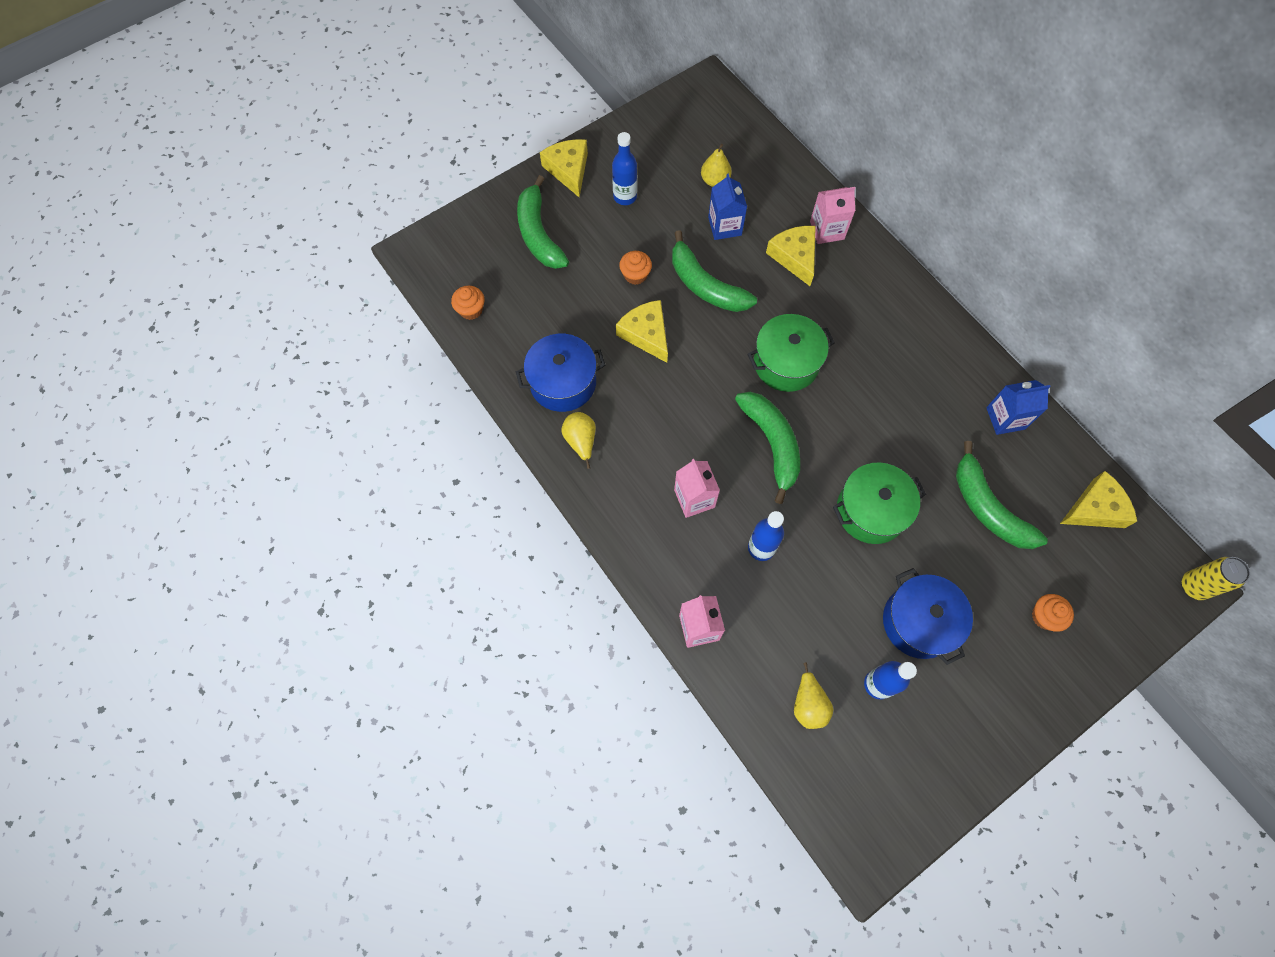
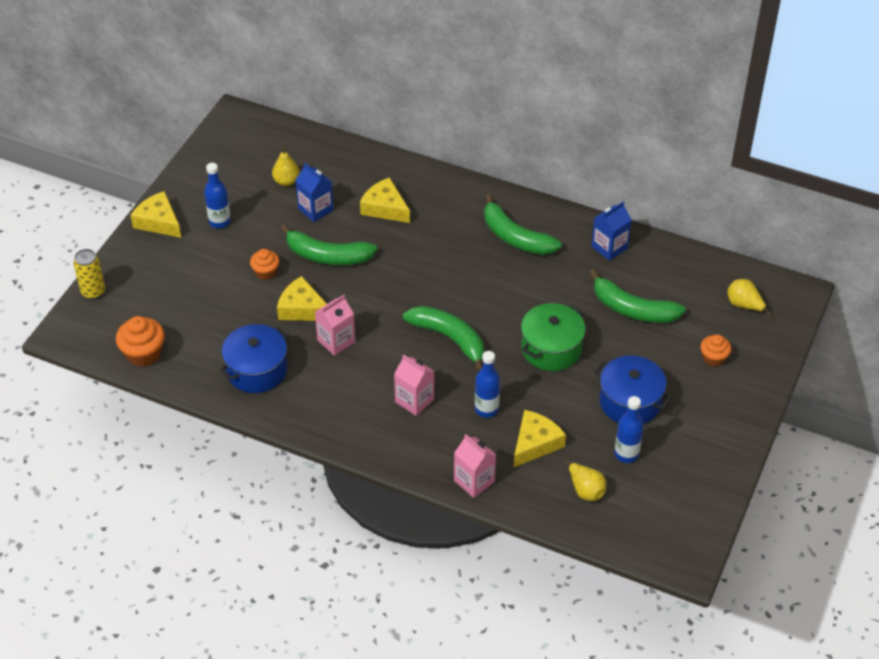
camera: 30 degrees left, 20 degrees down
orange cupcake [451,286,485,320] -> orange cupcake [116,316,165,367], size x1.57
green banana [517,175,569,269] -> green banana moved to [484,194,562,255]
yellow pear [561,412,596,469] -> yellow pear moved to [727,279,771,315]
green pot [748,314,835,392] -> none
pink carton [810,187,855,244] -> pink carton moved to [315,295,355,356]
yellow cheese [1060,471,1137,528] -> yellow cheese moved to [514,410,566,467]
yellow can [1181,557,1250,600] -> yellow can moved to [73,249,105,299]

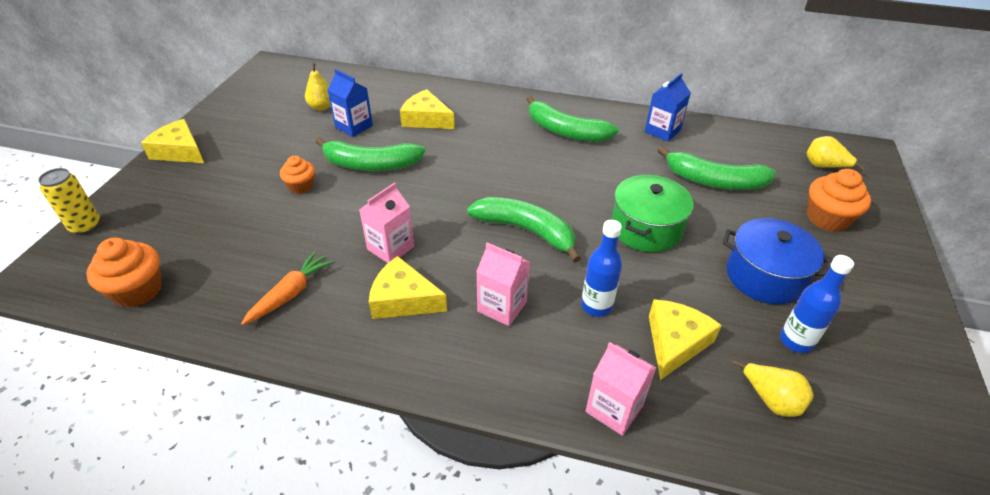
camera: 10 degrees left, 5 degrees down
blue bottle [204,163,231,228] -> none
blue pot [219,324,289,393] -> orange carrot [241,251,333,325]
yellow cheese [277,276,327,321] -> yellow cheese moved to [369,256,447,319]
orange cupcake [700,335,731,367] -> orange cupcake [807,169,871,232], size x1.57

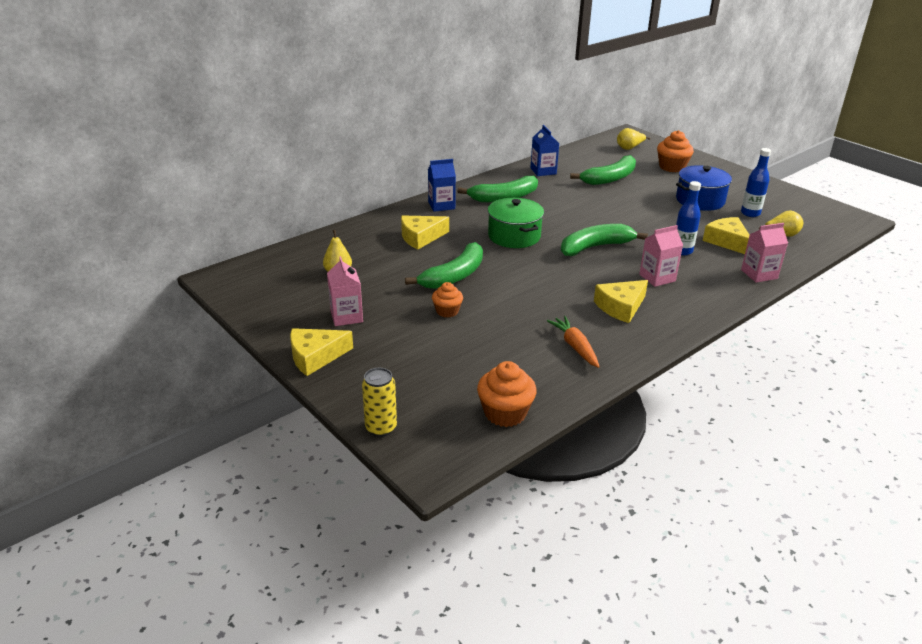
camera: 55 degrees left, 10 degrees down
blue carton [327,69,373,137] -> blue carton moved to [428,159,456,212]
pink carton [359,183,414,263] -> pink carton moved to [327,256,363,326]
green pot [612,175,694,252] -> green pot moved to [488,198,544,248]

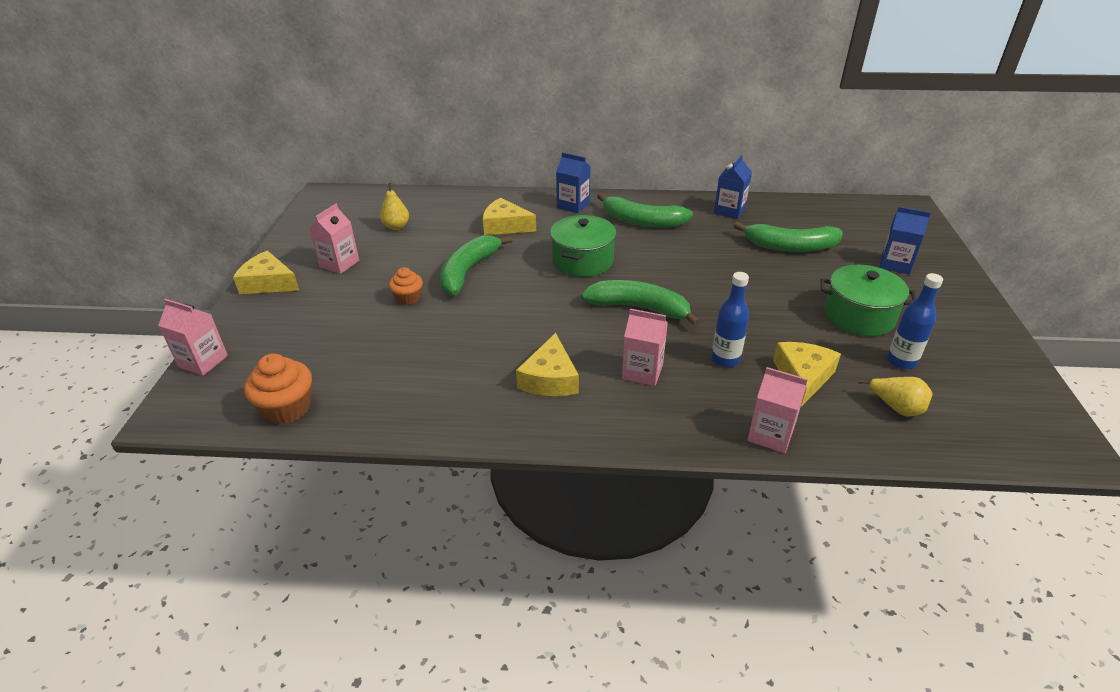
camera: 45 degrees right, 5 degrees up
yellow can [362,368,397,437] -> pink carton [158,299,228,376]
green banana [405,242,483,289] -> green banana turned 120 degrees clockwise [440,235,513,295]
orange carrot [547,316,600,368] -> none
yellow cheese [594,280,648,323] -> yellow cheese turned 90 degrees counterclockwise [516,333,579,396]
yellow pear [617,128,650,150] -> none
orange cupcake [657,130,694,172] -> blue carton [879,207,931,274]
blue pot [676,165,732,211] -> green pot [820,265,916,336]

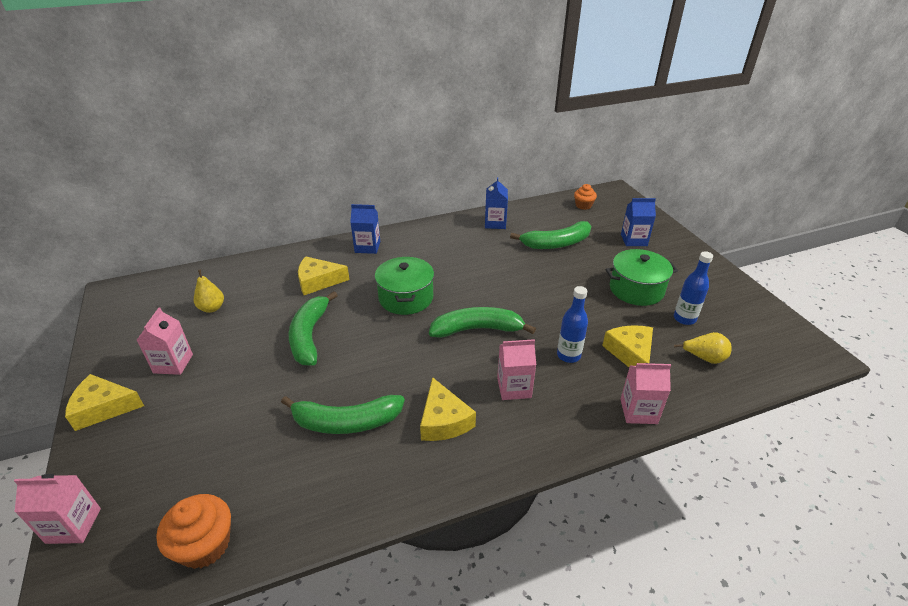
camera: 25 degrees left, 0 degrees up
orange cupcake [389,267,423,305] -> orange cupcake moved to [574,184,597,210]
green banana [597,193,693,227] -> green banana moved to [281,395,405,434]

